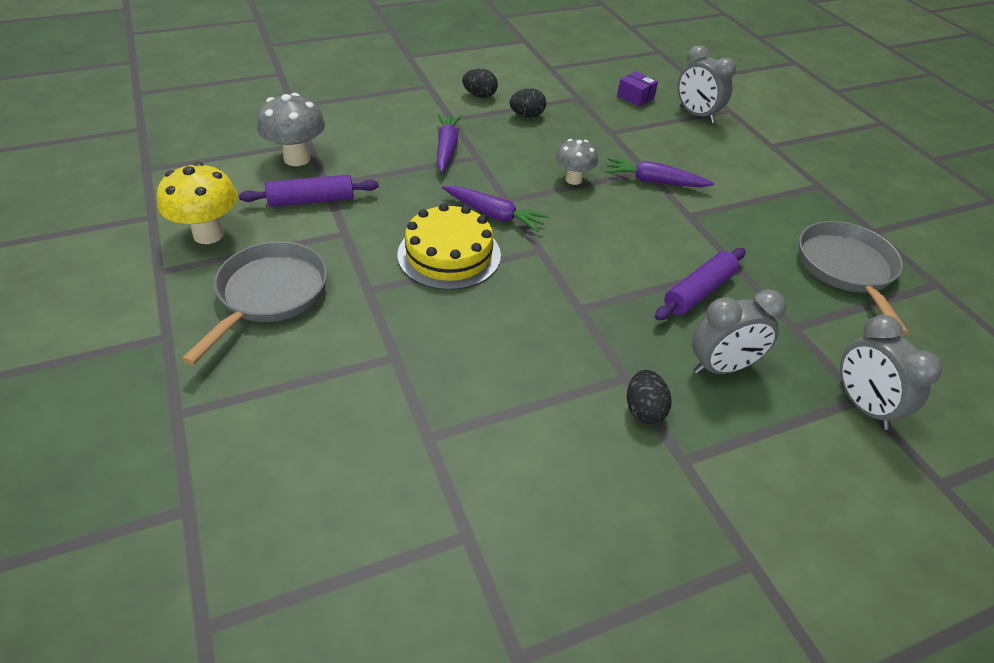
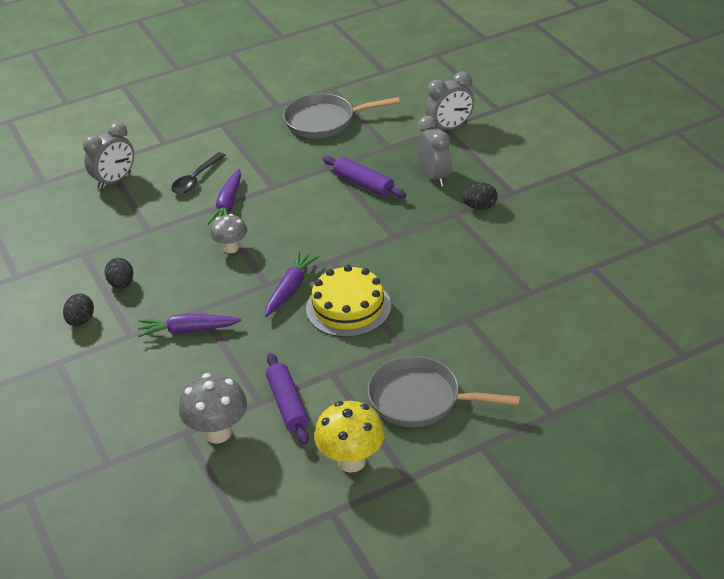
camera: 90 degrees left, 5 degrees down
purple box [617,71,658,107] -> none
none -> black spoon [171,152,226,194]

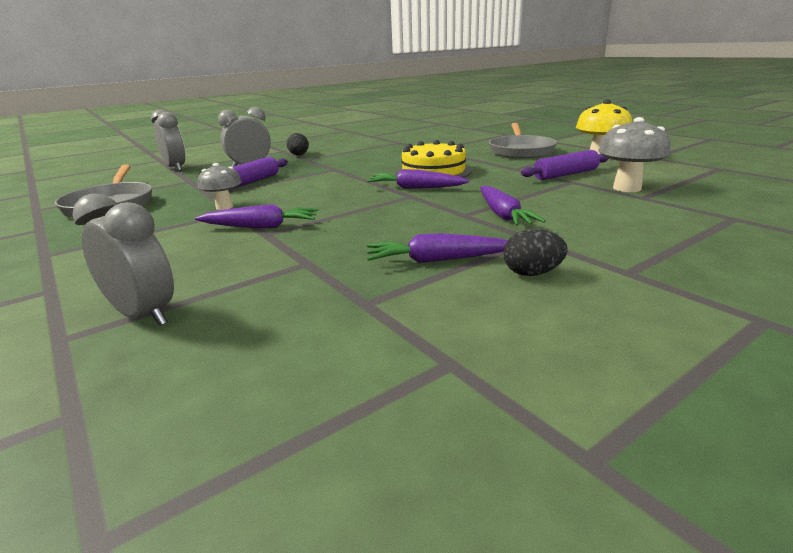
camera: 100 degrees left, 15 degrees down
black egg [105,258,133,289] -> purple carrot [367,233,508,263]
black spoon [171,152,226,194] -> none
grey mushroom [210,214,247,253] -> grey mushroom moved to [198,163,242,210]

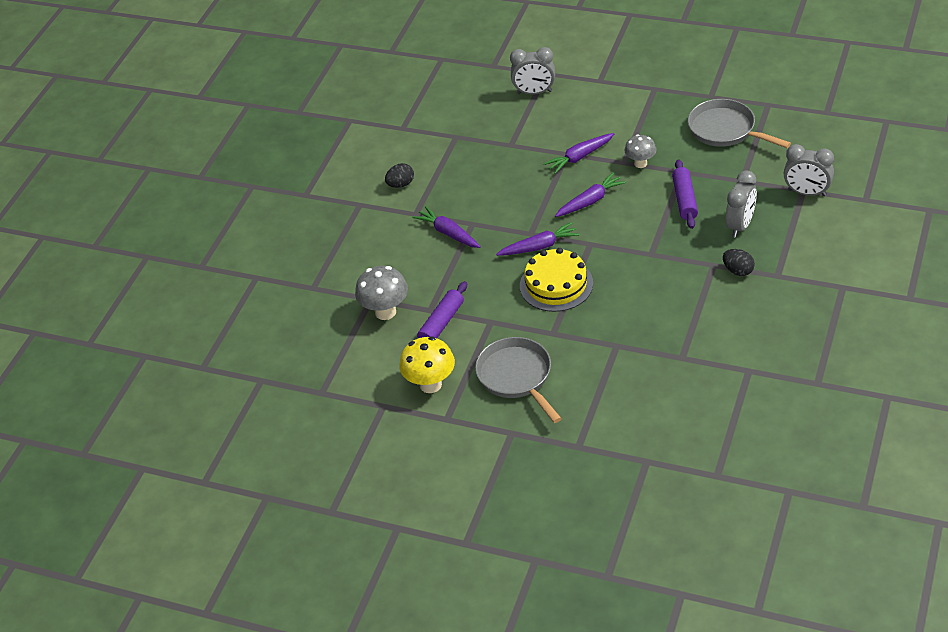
camera: 150 degrees right, 20 degrees up
purple carrot [367,233,508,263] -> purple carrot moved to [555,172,626,217]

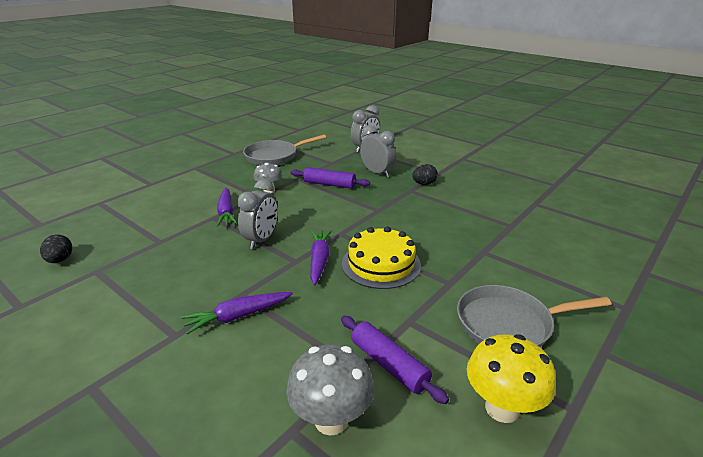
camera: 75 degrees left, 15 degrees down
black egg [385,163,414,188] -> black egg moved to [40,235,72,263]
grey clock [510,47,555,94] -> grey clock moved to [237,179,278,249]
purple carrot [555,172,626,217] -> none

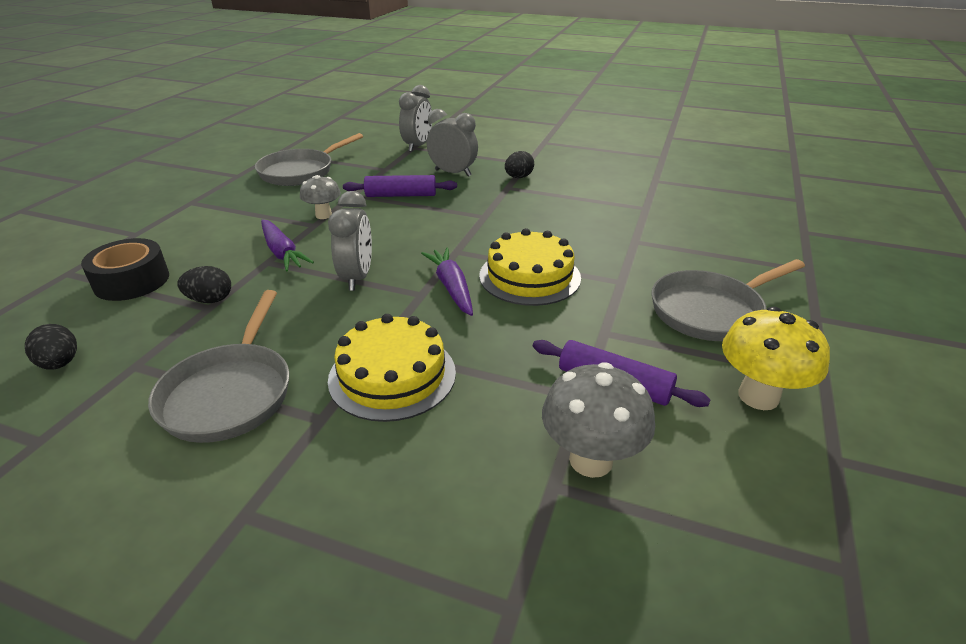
camera: 20 degrees left, 5 degrees up
purple carrot [181,292,293,334] -> yellow cake [328,314,456,422]
none -> black tape [81,238,169,301]
none -> grey pan [148,290,290,443]
none -> black egg [177,266,231,303]

